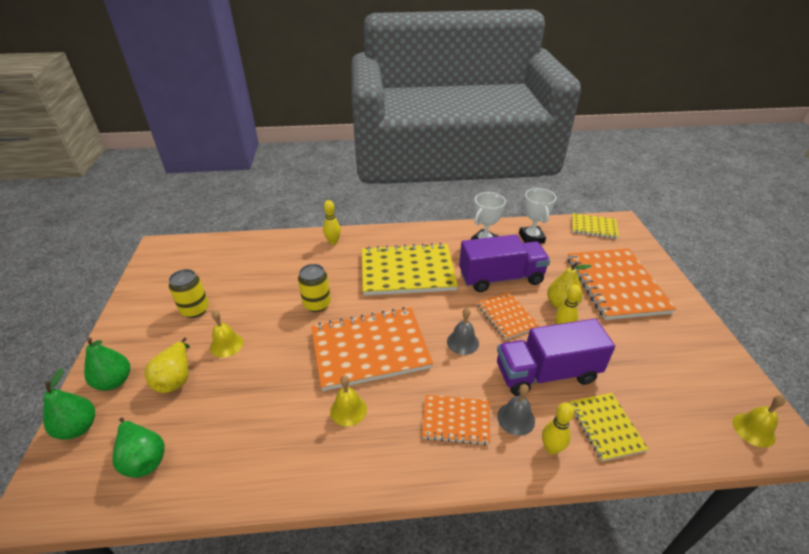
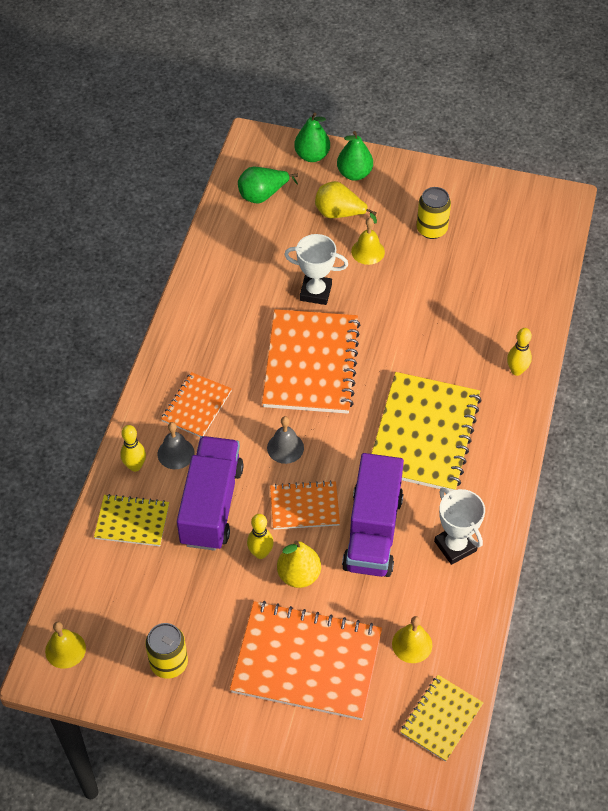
camera: 110 degrees right, 15 degrees up
yellow can [298,264,331,312] -> yellow can moved to [145,623,188,679]
yellow bell [330,375,367,427] -> yellow bell moved to [392,616,432,663]
white trophy [519,188,556,243] -> white trophy moved to [284,234,348,305]

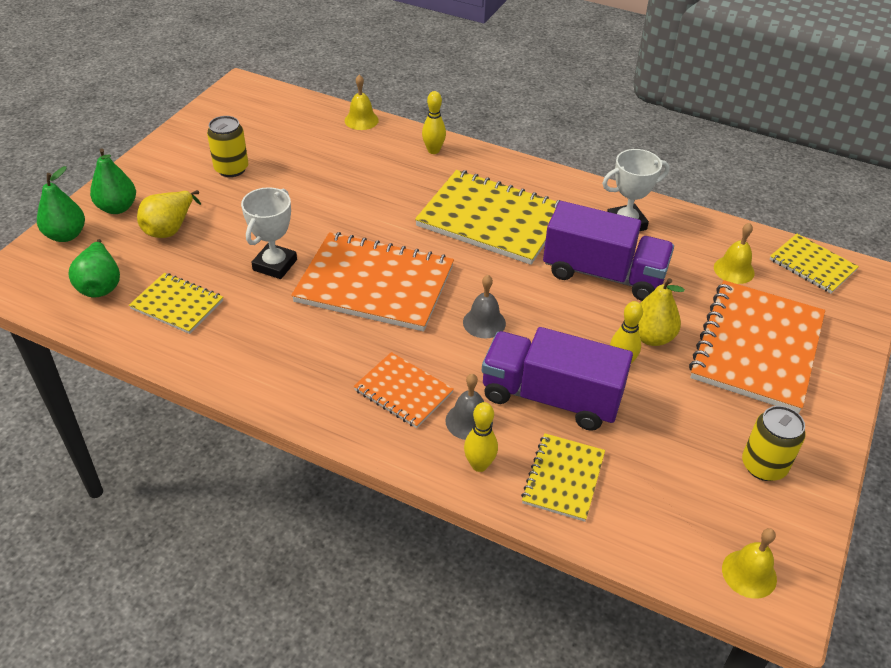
camera: 80 degrees left, 10 degrees down
orange notebook [270,480,340,530] -> none
yellow bell [351,218,385,265] -> yellow bell moved to [345,74,379,130]
none -> yellow notebook [129,273,223,334]

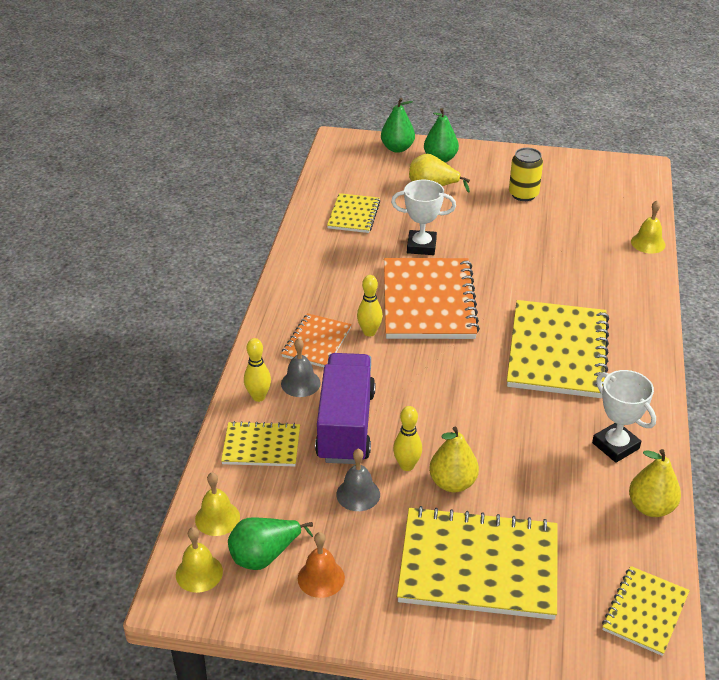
camera: 75 degrees right, 5 degrees down
green pear [68,239,120,298] -> green pear moved to [228,517,313,570]
yellow bowling pin [422,91,446,154] -> yellow bowling pin moved to [357,275,383,337]
grey bell [463,275,506,338] -> grey bell moved to [336,449,380,511]
purple truck [543,201,674,301] -> none
orange notebook [689,280,825,413] -> yellow notebook [397,506,558,620]
yellow bell [714,223,755,284] -> yellow bell moved to [195,472,240,536]
yellow can [742,406,806,481] -> orange bell [298,532,345,598]
none -> yellow pear [629,449,681,517]

